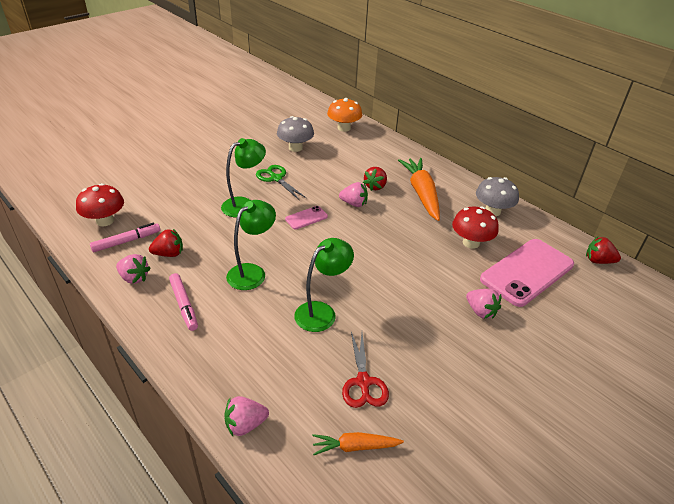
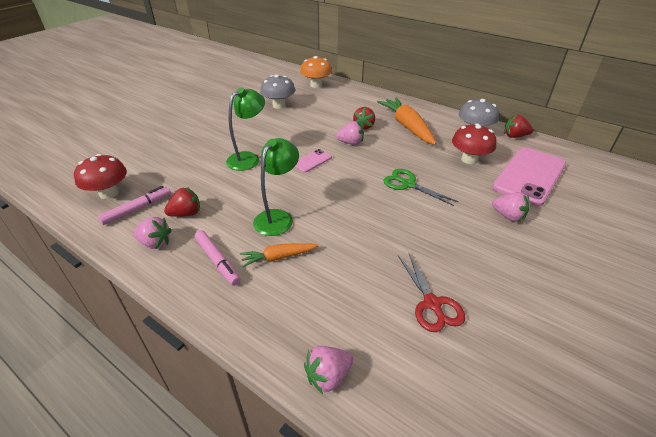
camera: 10 degrees left, 0 degrees up
green scissors [256,165,306,200] -> green scissors moved to [383,169,458,206]
green lamp [294,238,354,332] -> none
orange carrot [312,432,404,455] -> orange carrot moved to [240,243,319,267]
red strawberry [586,237,621,264] -> red strawberry moved to [504,115,533,138]

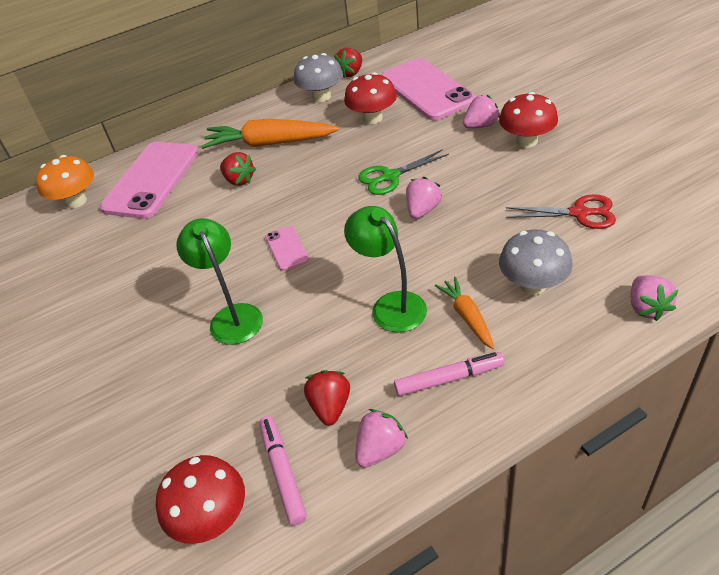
camera: 60 degrees left, 5 degrees up
orange carrot [240,243,319,267] -> orange carrot turned 150 degrees clockwise [435,277,494,349]
grey mushroom [260,74,295,109] -> grey mushroom moved to [499,230,573,295]
pink strawberry [336,121,364,145] -> pink strawberry moved to [406,177,442,219]
none -> pink phone [100,142,198,219]
none -> red mushroom [499,92,558,148]

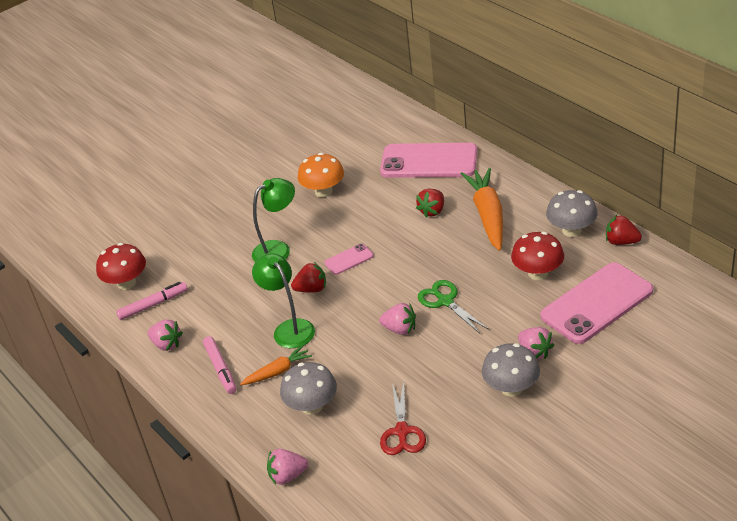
camera: 80 degrees right, 5 degrees down
orange mushroom [36,155,94,208] -> orange mushroom moved to [298,153,344,197]
red strawberry [304,370,350,426] -> red strawberry moved to [291,262,326,293]
green lamp [344,206,427,332] -> green lamp turned 75 degrees counterclockwise [252,253,315,348]
red mushroom [499,92,558,148] -> grey mushroom [482,343,540,397]

